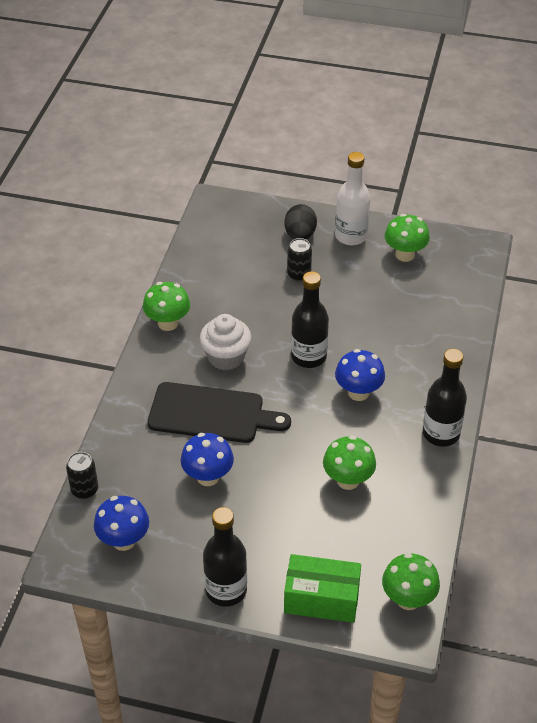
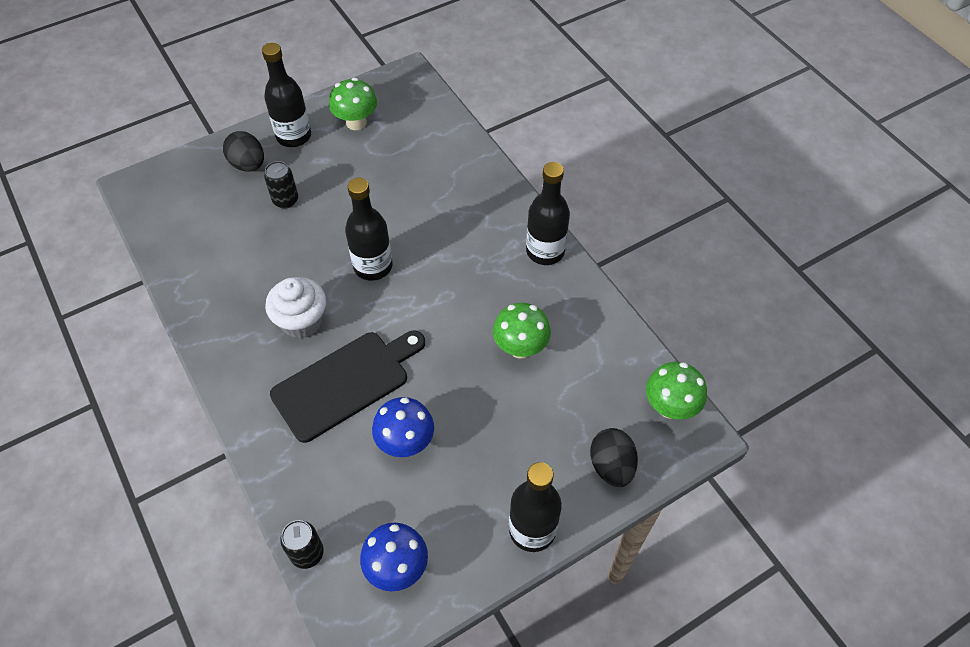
camera: 45 degrees left, 10 degrees up
green mushroom [143,282,190,331] -> none
green box [284,554,361,623] -> black egg [590,428,638,487]
white bottle [335,152,370,245] -> black bottle [262,43,311,147]
blue mushroom [335,349,385,401] -> none

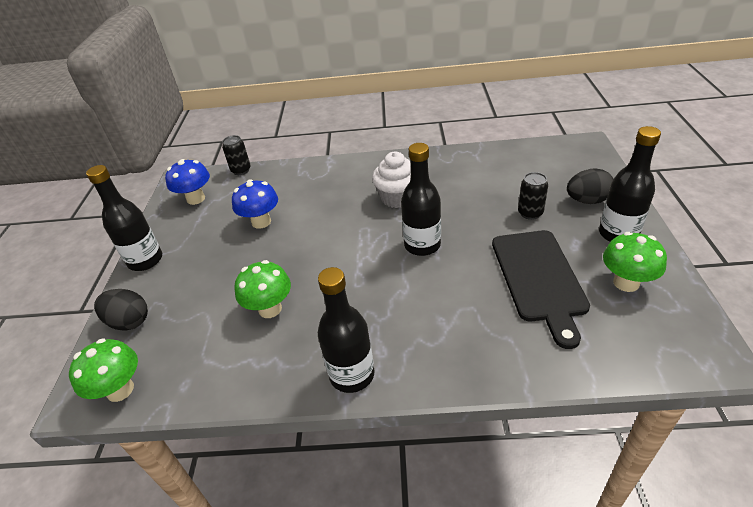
camera: 125 degrees right, 15 degrees down
black cutting board [270,331,425,443] -> black cutting board moved to [492,230,590,349]

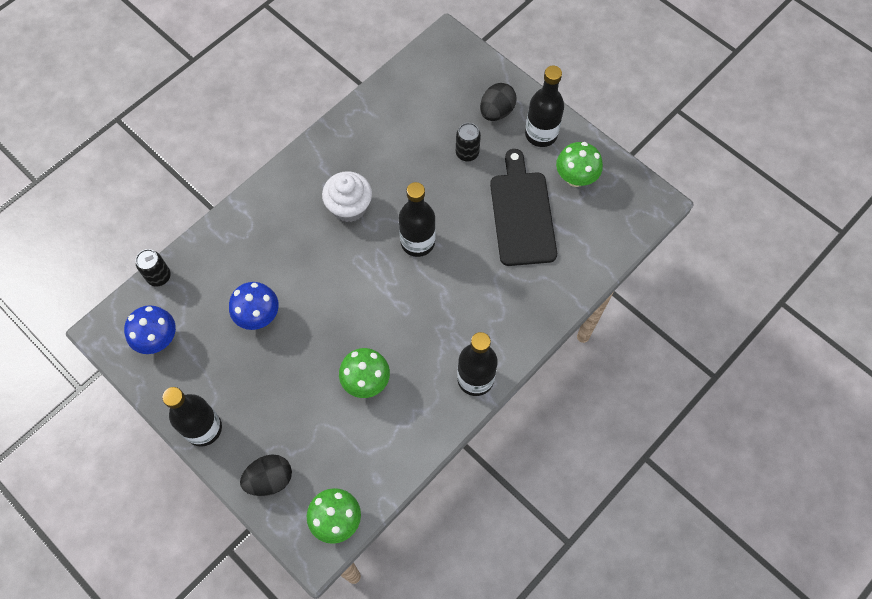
camera: 50 degrees left, 25 degrees up
black cutting board [492,230,590,349] -> black cutting board turned 135 degrees counterclockwise [490,149,557,266]

